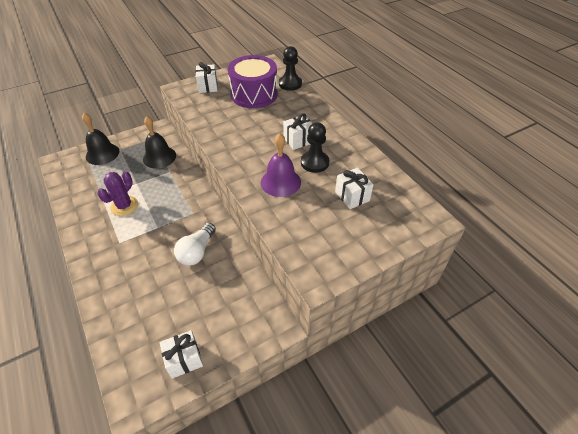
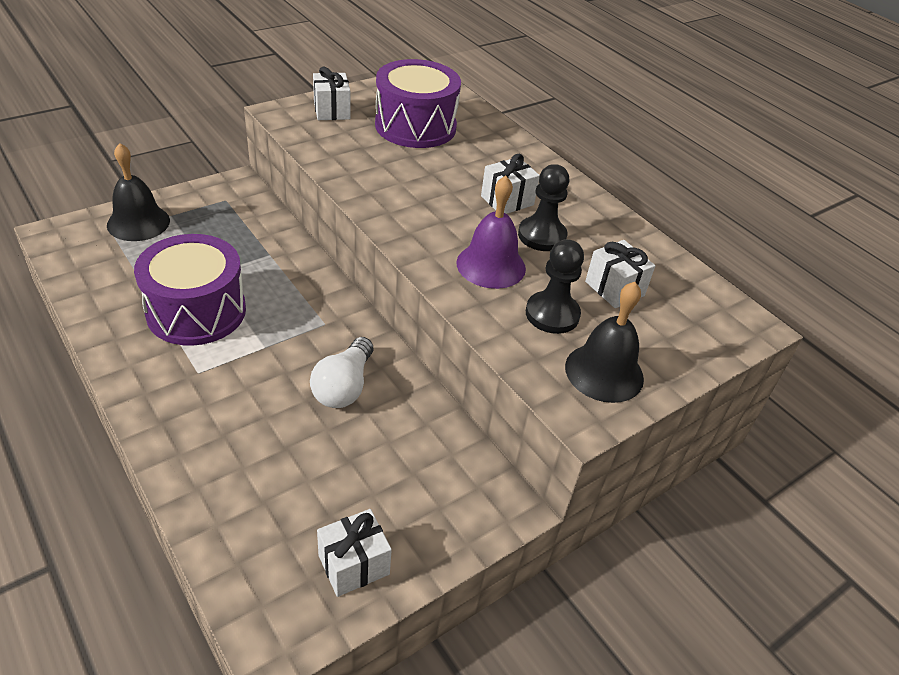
camera: 10 degrees left, 5 degrees down
purple cactus [97,171,138,216] -> purple drum [134,234,246,346]
black bell [143,116,176,169] -> black bell moved to [565,282,644,403]
black pawn [279,46,302,91] -> black pawn moved to [526,239,584,334]

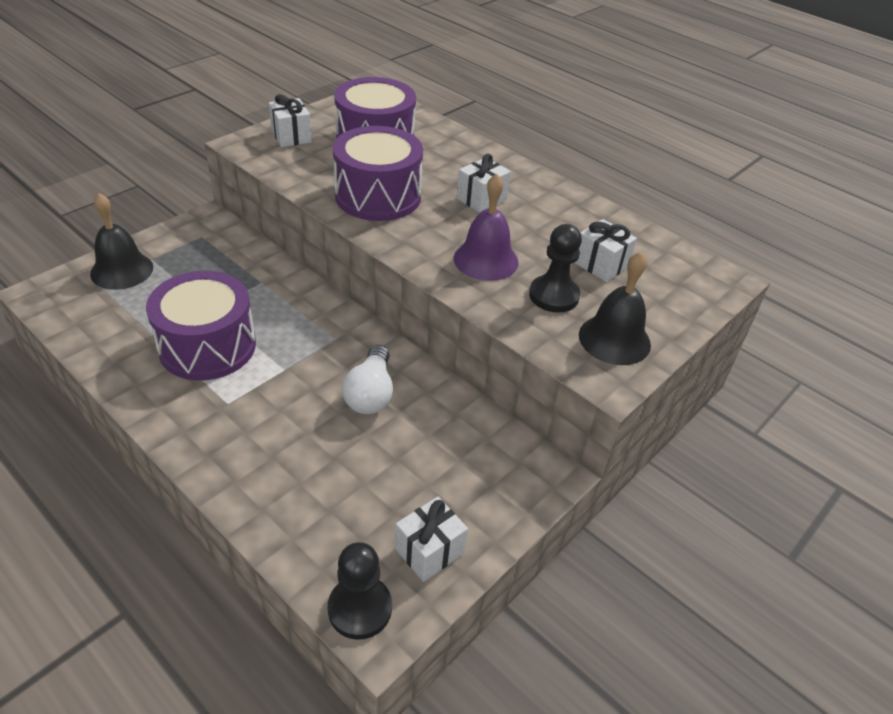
camera: 10 degrees left, 0 degrees up
black pawn [518,164,569,251] -> black pawn moved to [328,542,392,640]
none -> purple drum [333,126,423,221]

